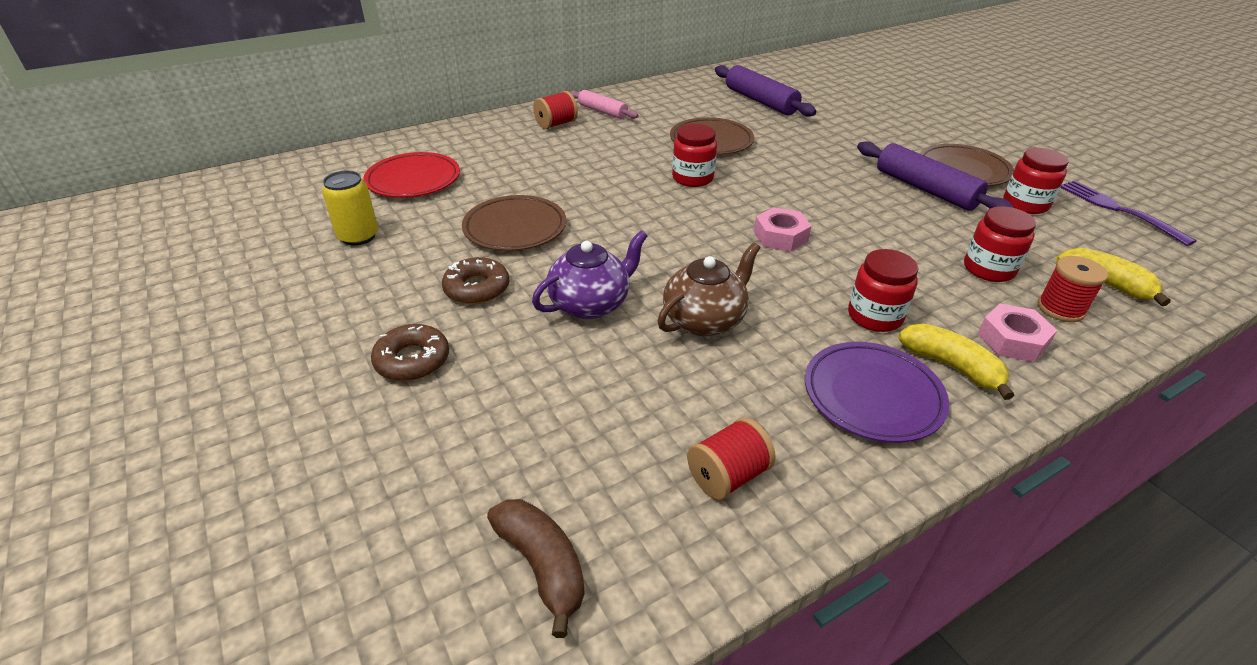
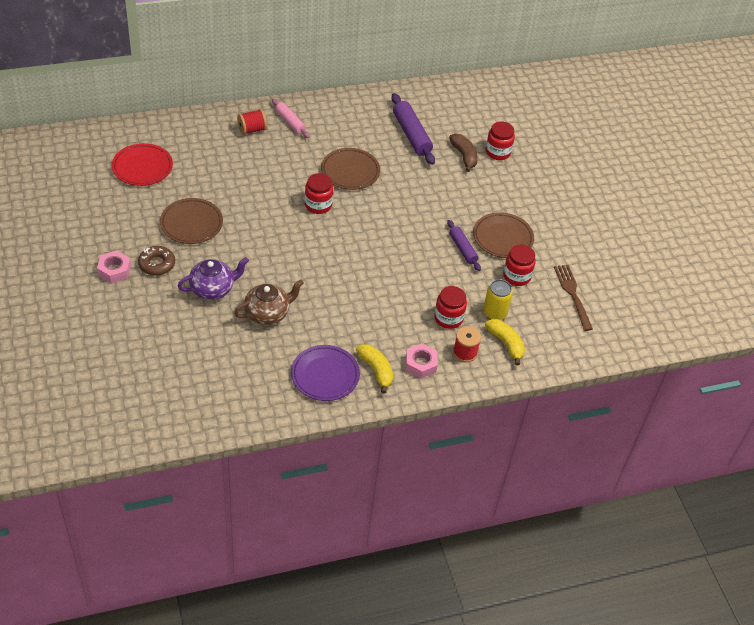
camera: 10 degrees right, 10 degrees up
yellow can [322,170,378,246] -> yellow can moved to [483,279,513,320]
brown donut [371,324,449,381] -> none
brown banana [487,499,585,638] -> brown banana moved to [449,134,478,172]
red spool [687,417,776,500] -> none
pink nut [754,207,811,252] -> pink nut moved to [97,251,131,283]
red jar [848,249,918,332] -> red jar moved to [486,122,515,160]
purple rolling pin [857,141,1014,211] -> purple rolling pin [447,220,481,271], size x0.62
purple fork [1061,180,1197,246] -> brown fork [554,265,593,331]

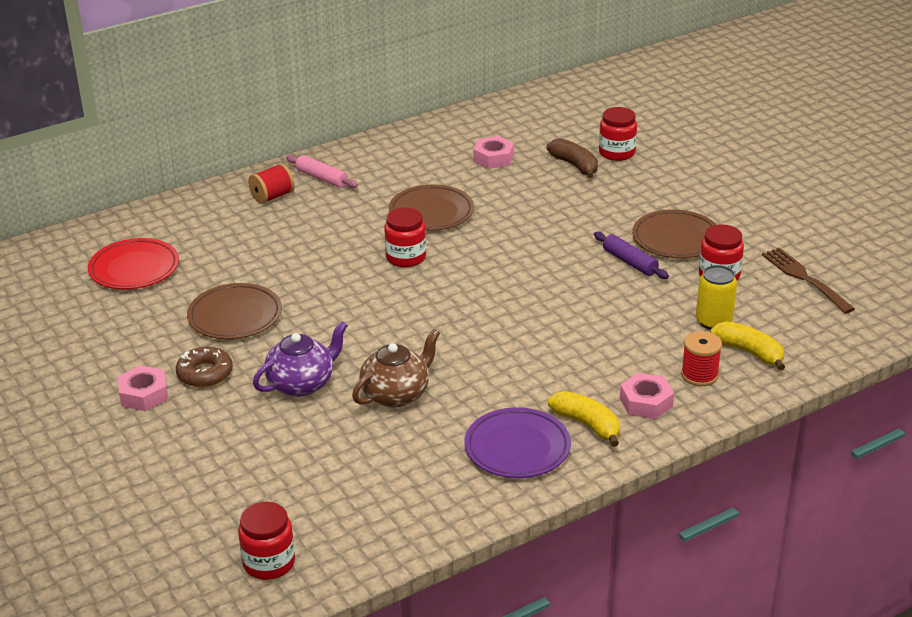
camera: 10 degrees left, 15 degrees down
purple rolling pin [392,93,435,165] -> pink nut [473,136,514,169]
red jar [434,286,467,329] -> red jar moved to [238,502,295,580]

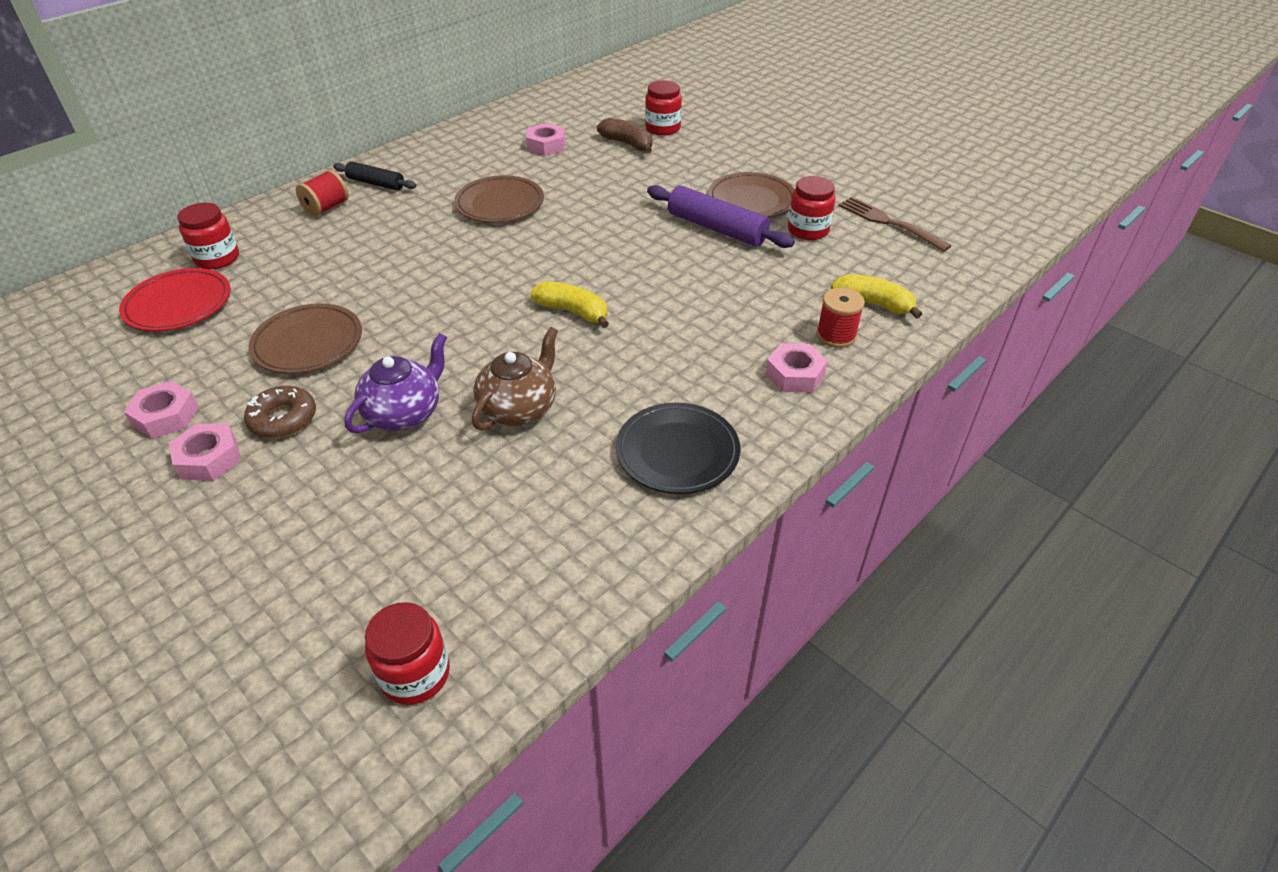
camera: 15 degrees left, 10 degrees up
pink rolling pin [286,155,358,188] -> black rolling pin [333,161,417,191]
red jar [384,208,426,267] -> red jar moved to [177,203,239,269]
purple plate [464,407,571,478] -> black plate [616,403,740,494]
yellow banana [548,391,620,447] -> yellow banana moved to [530,281,609,328]
purple rolling pin [594,232,669,279] -> purple rolling pin [647,185,795,248], size x1.61
yellow can [696,265,737,330] -> none
none -> pink nut [124,381,199,439]

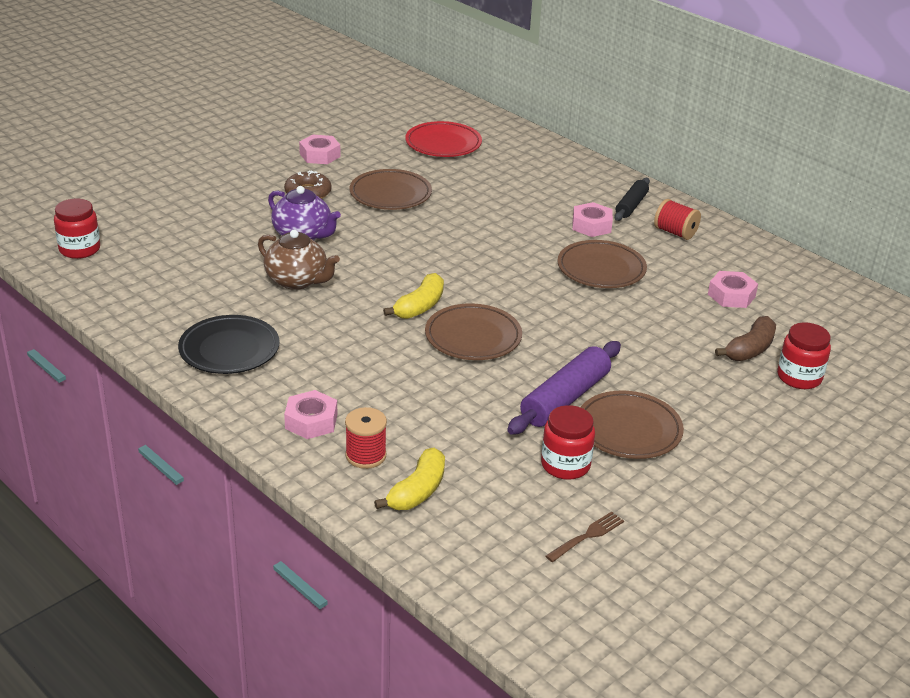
camera: 90 degrees right, 10 degrees down
pink nut [169,423,241,481] -> pink nut moved to [572,202,613,237]
red jar [177,203,239,269] -> none
red spool [296,170,349,216] -> red spool moved to [654,199,701,240]
brown fork [839,197,952,252] -> brown fork [546,512,624,562], size x0.62
none -> brown plate [425,303,522,360]

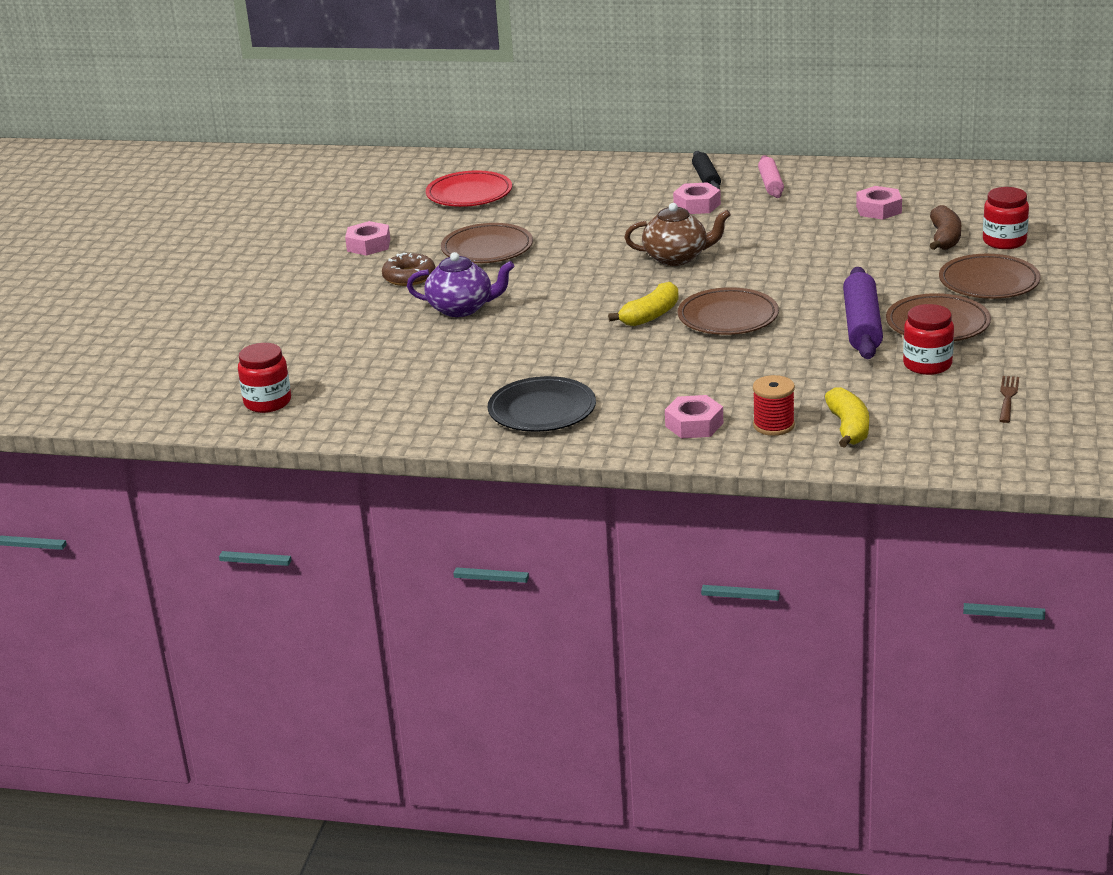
camera: 30 degrees left, 5 degrees down
brown teapot [258,230,340,290] -> brown teapot moved to [625,203,731,266]
yellow banana [383,273,444,319] -> yellow banana turned 45 degrees clockwise [608,282,679,326]
brown plate [557,240,647,288] -> brown plate moved to [939,254,1041,299]
red spool [654,199,701,240] -> pink rolling pin [758,155,784,198]

